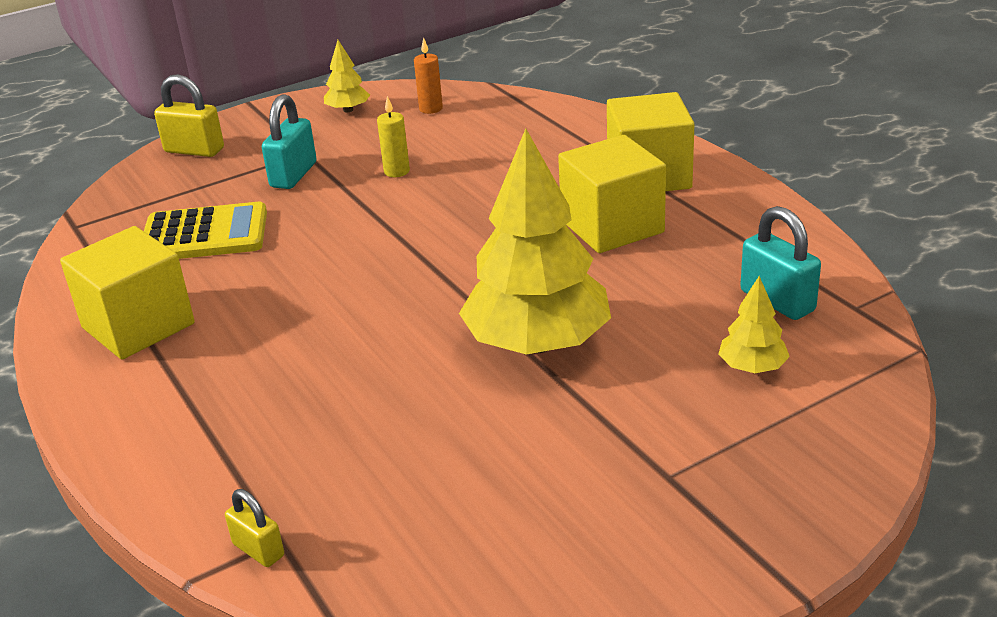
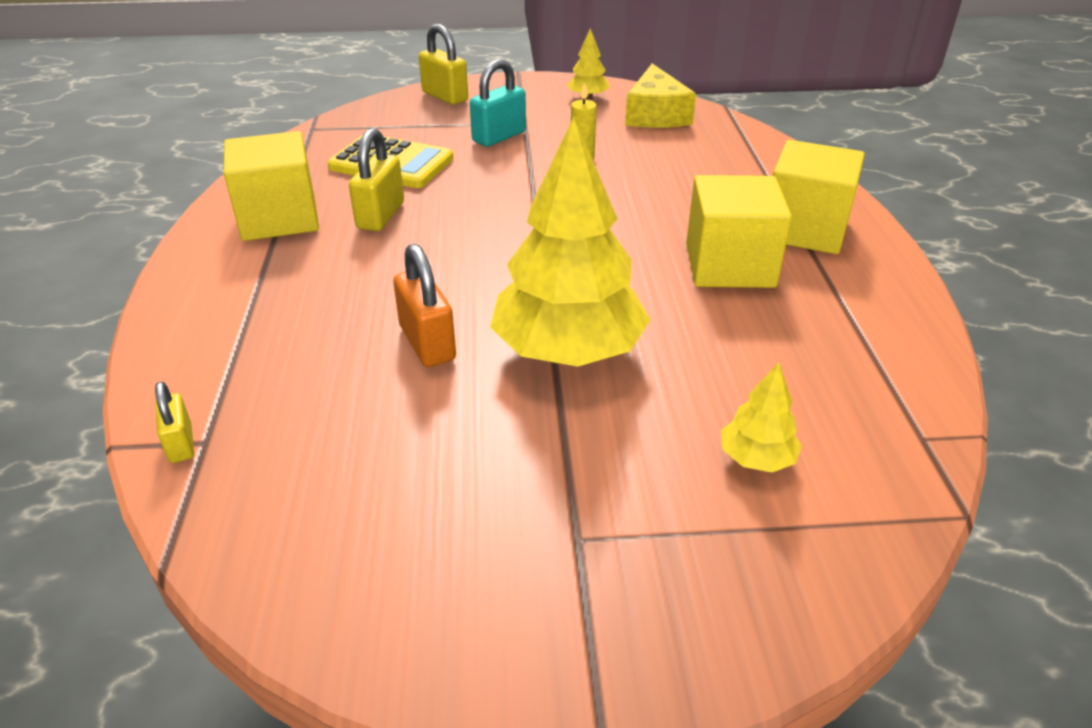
camera: 25 degrees right, 5 degrees up
orange candle [414,37,443,114] -> yellow cheese [625,63,696,128]
turquoise padlock [740,206,821,320] -> none
none -> yellow padlock [349,128,404,231]
none -> orange padlock [393,244,456,367]

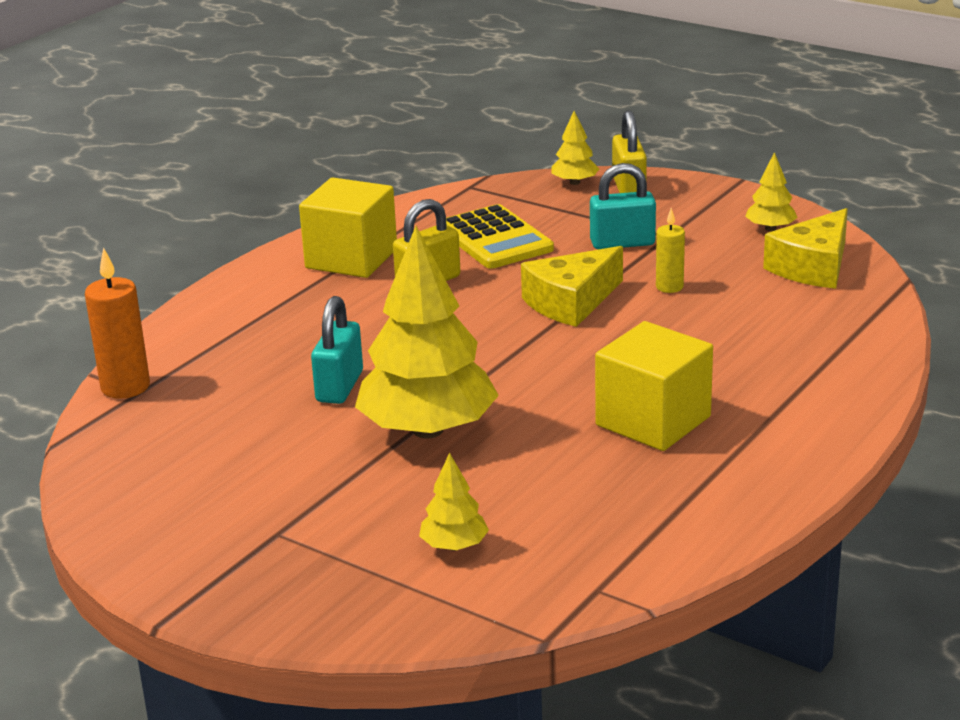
camera: 40 degrees right, 10 degrees down
yellow padlock [155,381,194,463] -> orange candle [85,247,150,399]
orange padlock [393,244,456,367] -> turquoise padlock [311,296,363,404]
yellow cube [773,140,865,254] -> none
none -> yellow cheese [521,246,623,327]
none -> yellow tree [551,111,599,185]

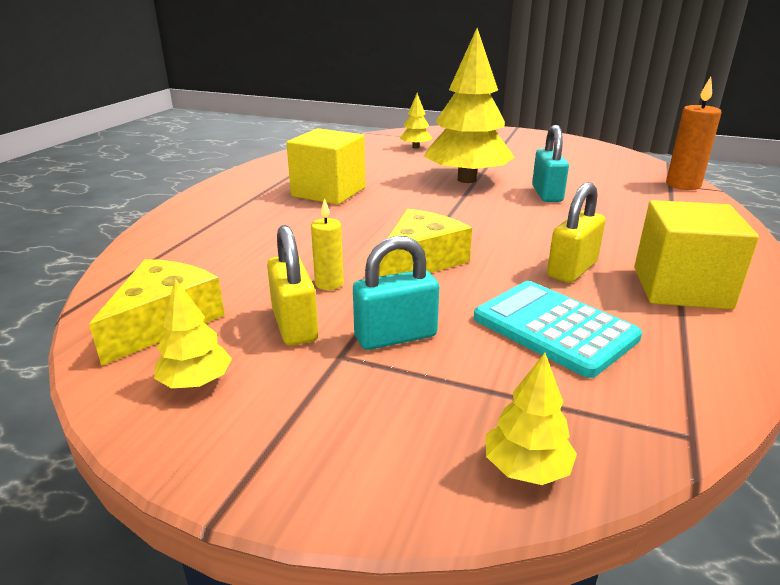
camera: 165 degrees right, 0 degrees up
yellow calculator [446,204,554,269] -> turquoise calculator [474,281,642,378]
yellow padlock [612,110,647,193] -> yellow padlock moved to [267,225,318,346]

